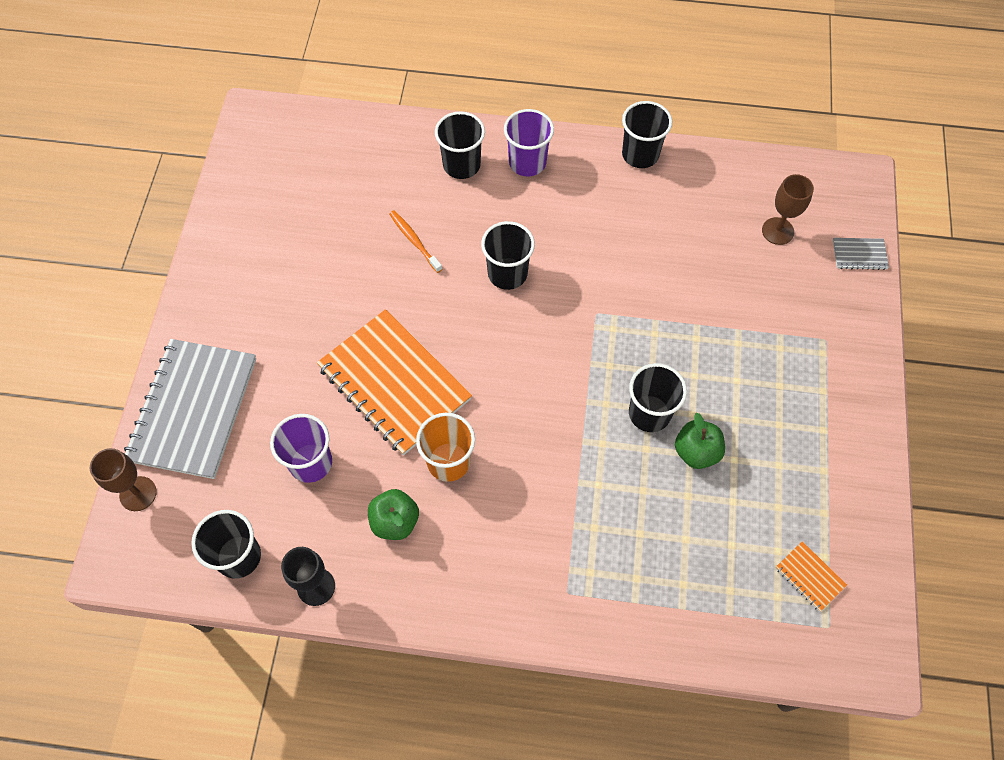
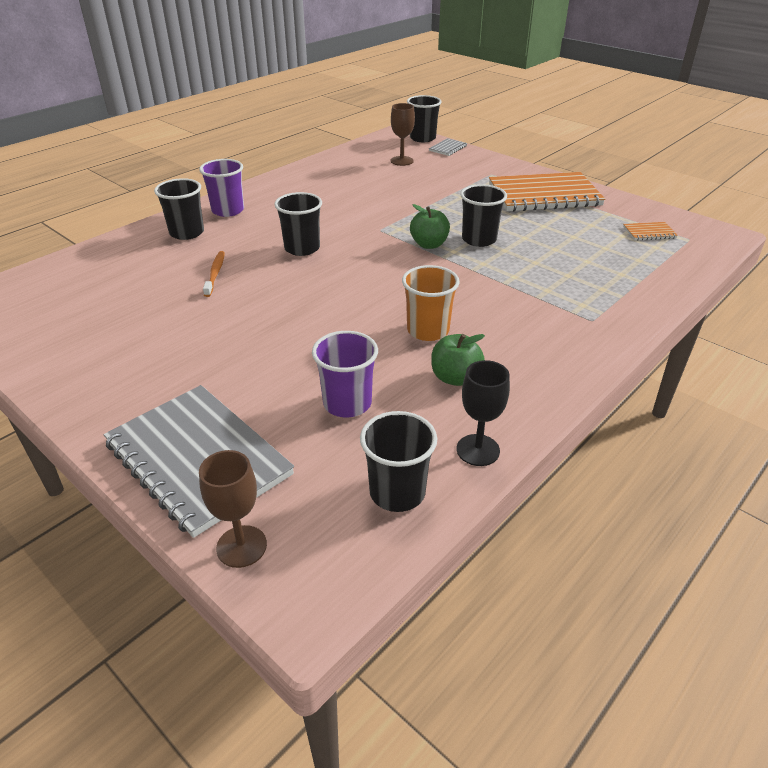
camera: 55 degrees left, 25 degrees down
orange notebook [317,309,472,455] -> orange notebook moved to [489,172,605,212]
orange toothbrush [389,210,442,273] -> orange toothbrush turned 90 degrees clockwise [203,251,225,297]
black cup [622,101,672,168] -> black cup moved to [407,95,442,142]
green apple [675,413,725,469] -> green apple moved to [410,204,450,249]

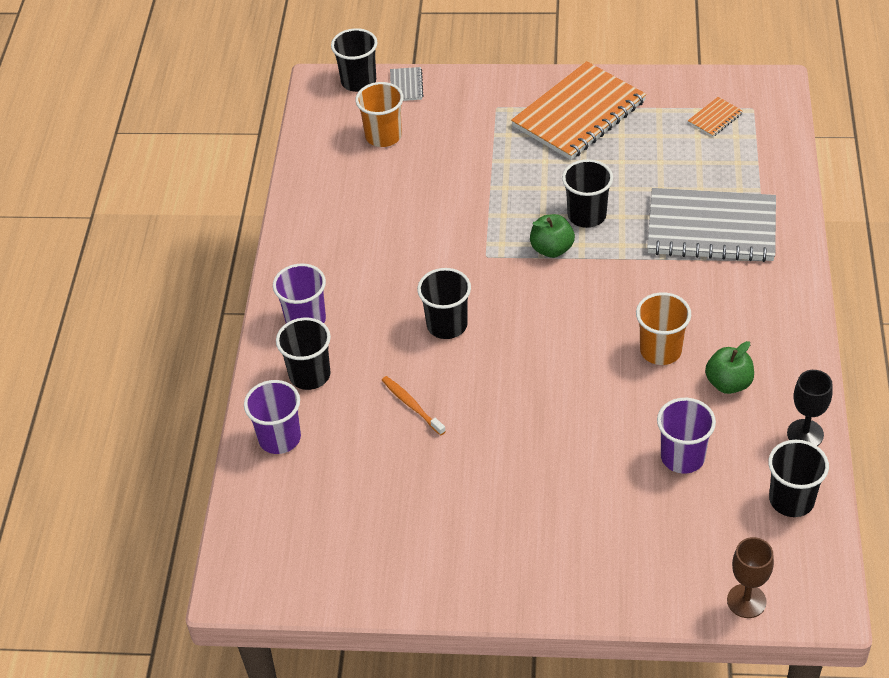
camera: 35 degrees left, 10 degrees up
grey notebook [103,385,294,538] -> grey notebook moved to [647,188,776,262]
brown goblet [391,103,415,166] -> orange cup [356,82,404,147]
none -> purple cup [244,380,301,454]

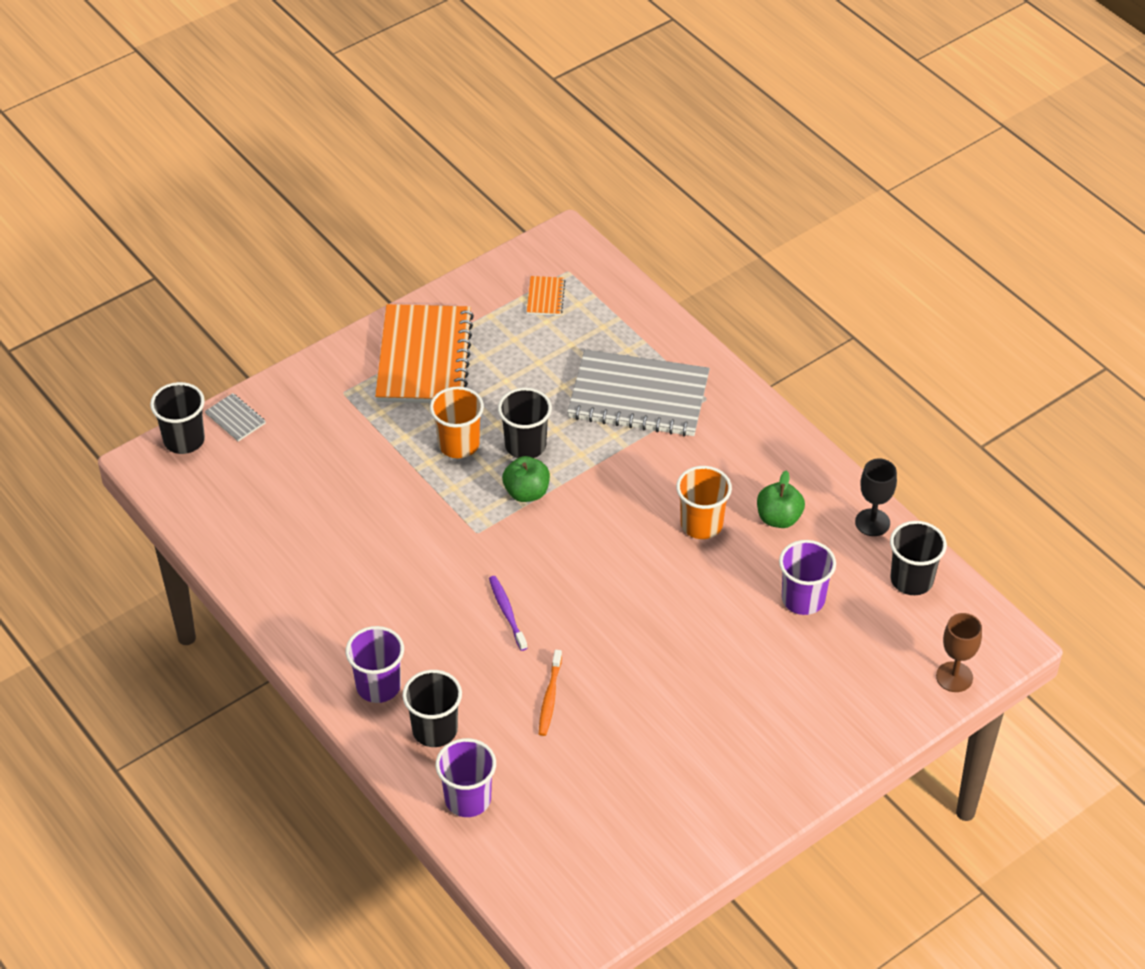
camera: 45 degrees left, 0 degrees up
orange cup [356,82,404,147] -> orange cup moved to [430,387,484,458]
orange toothbrush [382,376,446,435] -> orange toothbrush turned 90 degrees counterclockwise [539,650,562,736]
black cup [417,268,471,339] -> purple toothbrush [489,576,527,651]
grey notebook [647,188,776,262] -> grey notebook turned 45 degrees clockwise [567,349,710,436]

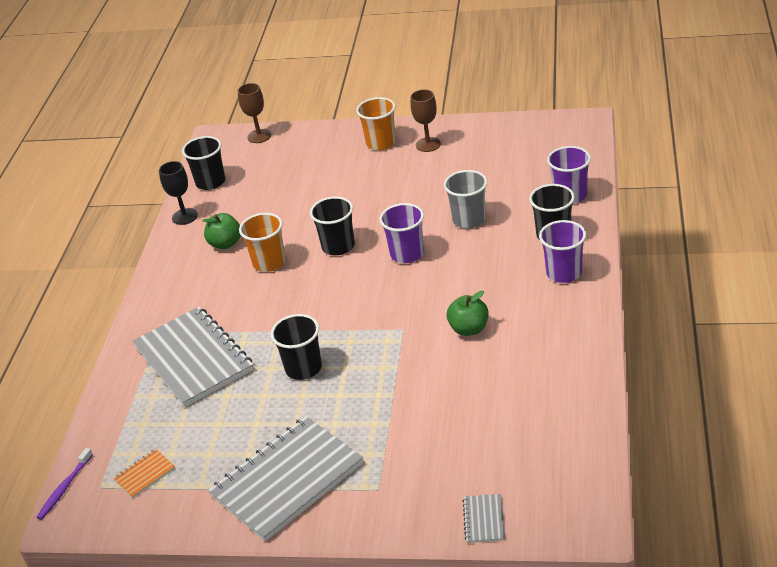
camera: 130 degrees left, 10 degrees down
black cup [150,382,205,454] -> black cup moved to [310,197,355,255]
orange notebook [375,304,474,403] -> grey notebook [208,416,363,542]
orange cup [430,387,484,458] -> orange cup moved to [356,97,396,151]
purple toothbrush [489,576,527,651] -> purple toothbrush moved to [36,448,93,520]
green apple [502,456,550,502] -> green apple moved to [447,291,489,336]
orange toothbrush [539,650,562,736] -> grey cup [444,170,487,229]
purple cup [779,540,836,615] -> purple cup moved to [380,203,424,263]
none -> brown goblet [410,89,441,152]

